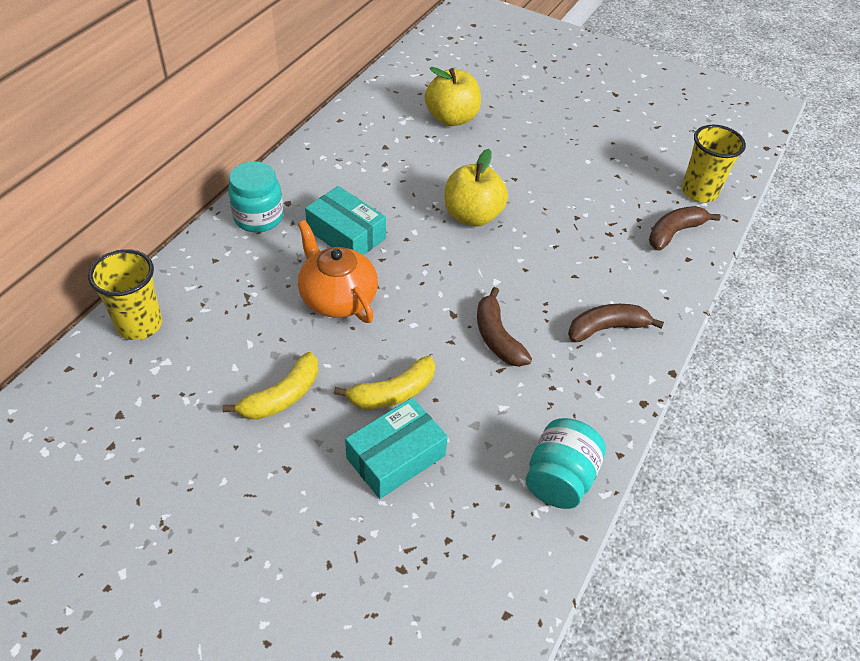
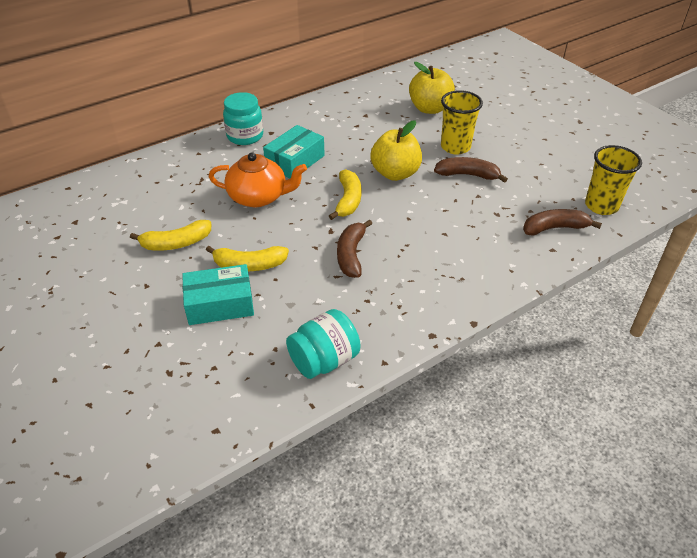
camera: 30 degrees right, 5 degrees down
yellow cup [88,249,162,340] -> yellow cup moved to [441,90,483,155]
orange teapot [298,220,378,323] -> orange teapot turned 105 degrees clockwise [209,152,307,207]
turquoise box [305,186,386,255] -> turquoise box turned 60 degrees clockwise [263,125,325,178]
brown banana [568,304,664,342] -> brown banana moved to [434,157,508,183]
none -> yellow banana [329,169,361,220]

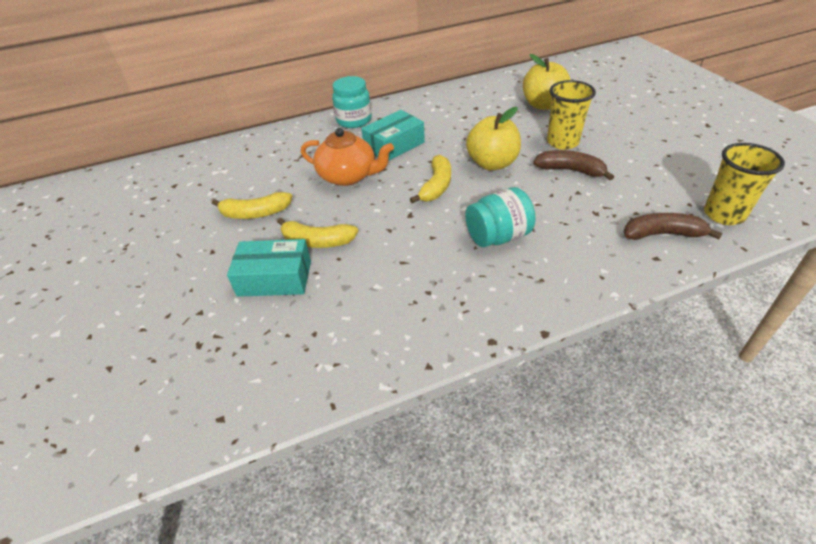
camera: 15 degrees right, 0 degrees up
turquoise jar [286,309,360,379] -> turquoise jar moved to [465,187,536,247]
brown banana [337,219,372,278] -> none

